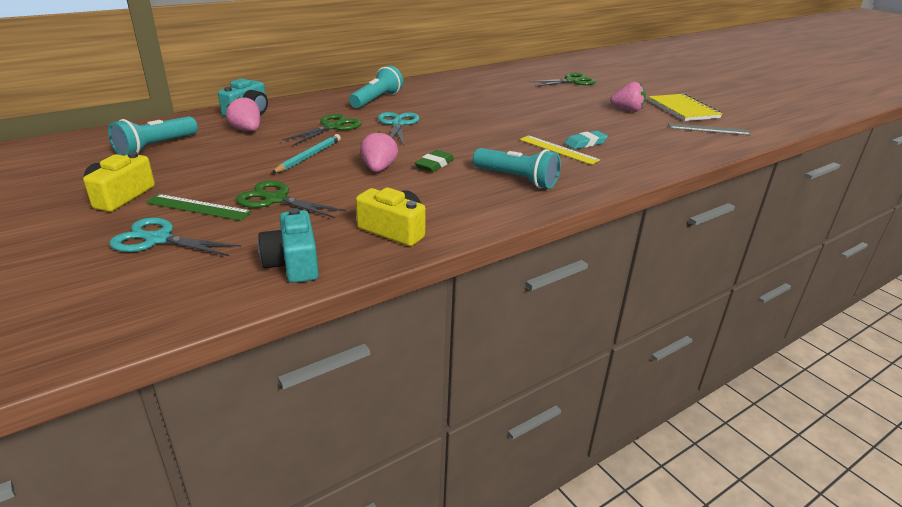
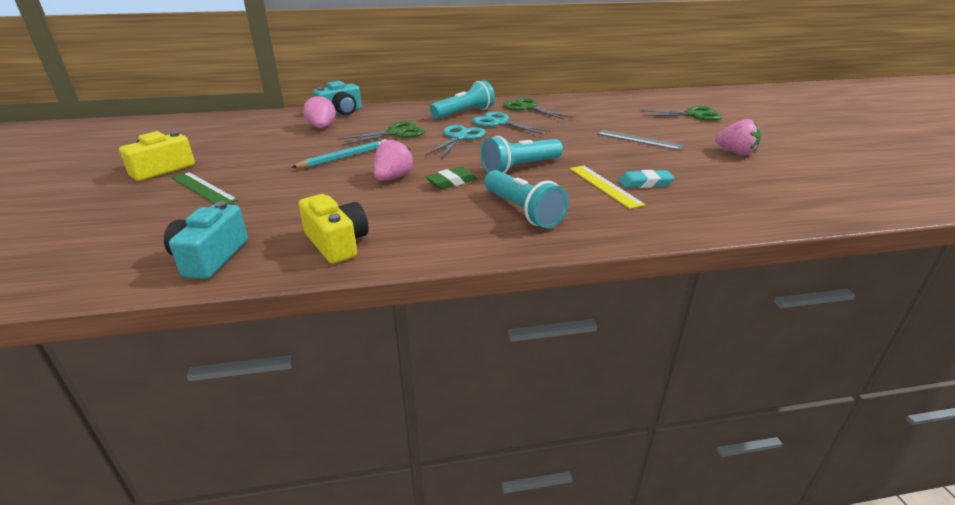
camera: 25 degrees right, 0 degrees up
turquoise flashlight [108,116,198,156] -> turquoise flashlight moved to [480,136,563,173]
turquoise scissors [109,217,241,256] -> turquoise scissors moved to [472,112,551,135]
green scissors [236,180,346,218] -> green scissors moved to [503,98,572,120]
yellow notebook [648,94,722,121] -> none
grey ruler [668,123,752,136] -> grey ruler moved to [597,129,684,150]

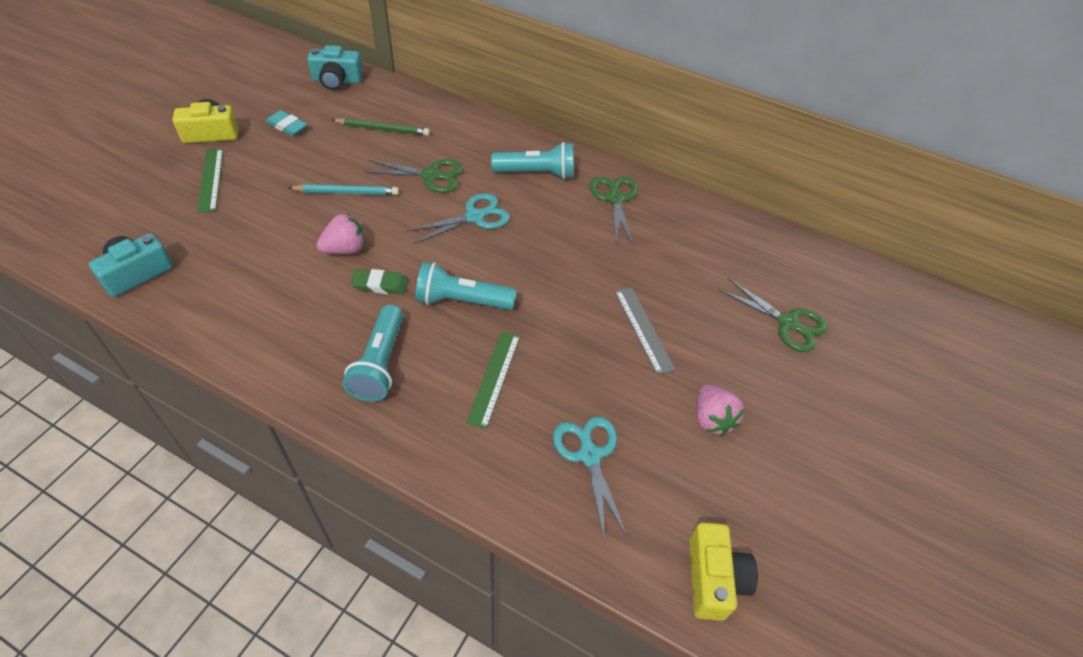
camera: 35 degrees right, 20 degrees up
yellow camera [299,194,369,264] -> yellow camera moved to [689,522,758,621]
pink strawberry [303,95,335,128] -> green pencil [332,118,430,136]
turquoise camera [313,81,362,115] -> turquoise camera moved to [307,45,363,90]
turquoise scissors [472,112,551,135] -> turquoise scissors moved to [553,416,628,542]
yellow ruler [570,165,645,209] -> green ruler [466,331,520,429]
turquoise eraser [618,170,675,188] -> turquoise eraser moved to [266,110,307,136]

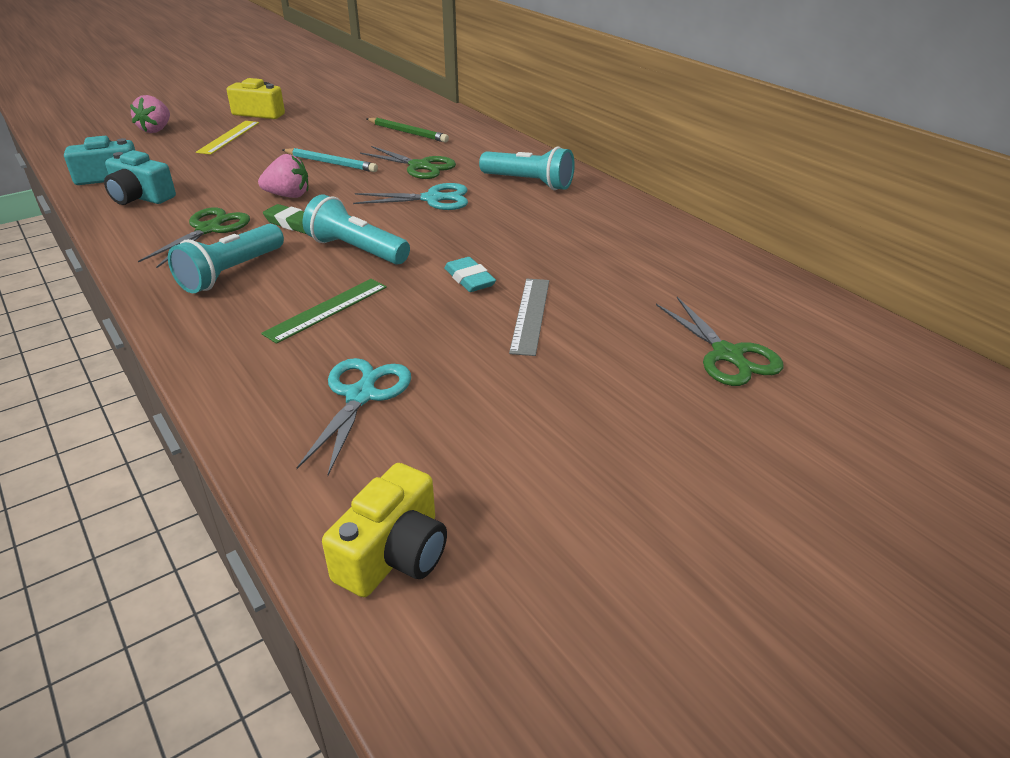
camera: 30 degrees right, 15 degrees down
green ruler [197,149,223,213] -> yellow ruler [196,121,259,155]
turquoise eraser [266,110,307,136] -> turquoise eraser moved to [444,257,496,292]
turquoise camera [307,45,363,90] -> turquoise camera moved to [104,150,176,205]
green scissors [590,177,638,245] -> green scissors moved to [138,207,250,268]
pink strawberry [696,385,744,436] -> pink strawberry moved to [130,95,170,133]

